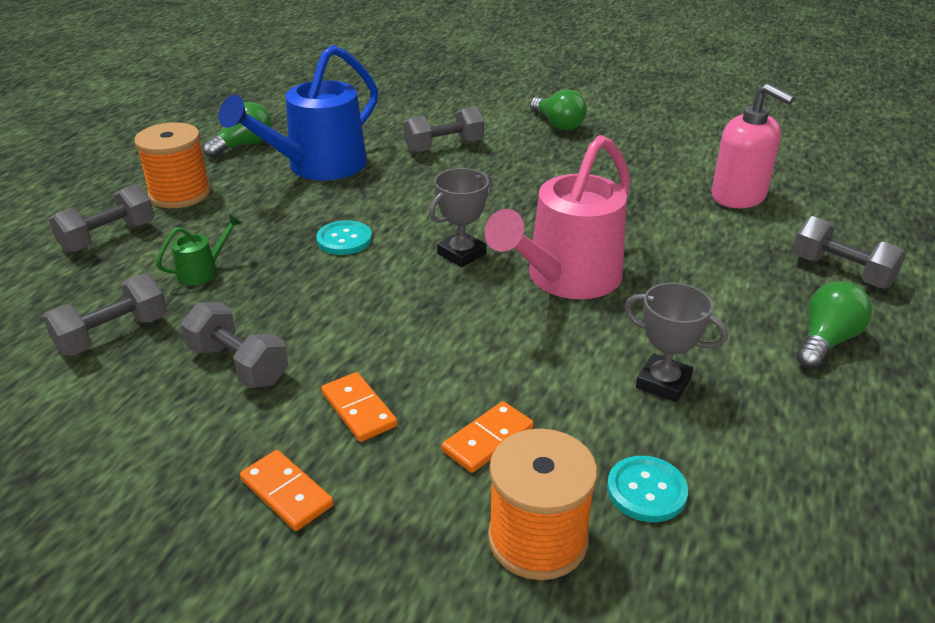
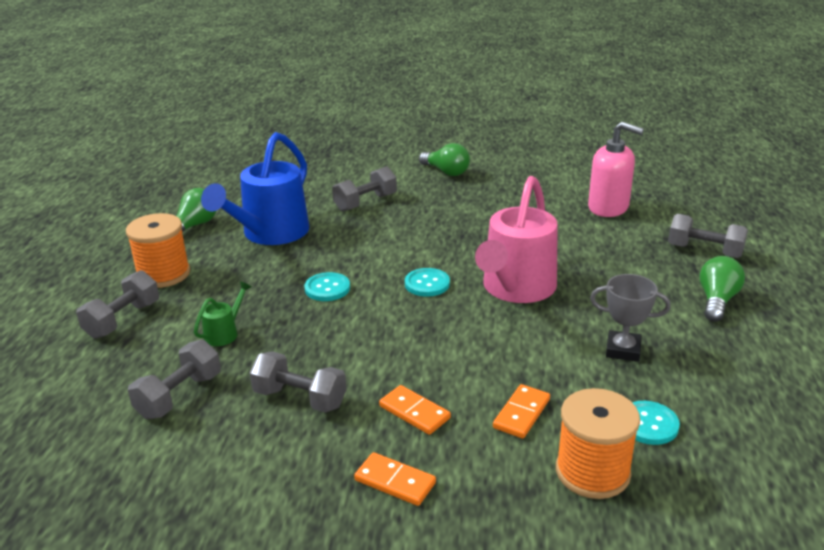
camera: 15 degrees left, 5 degrees down
grey trophy [429,168,493,267] -> turquoise button [405,268,450,297]

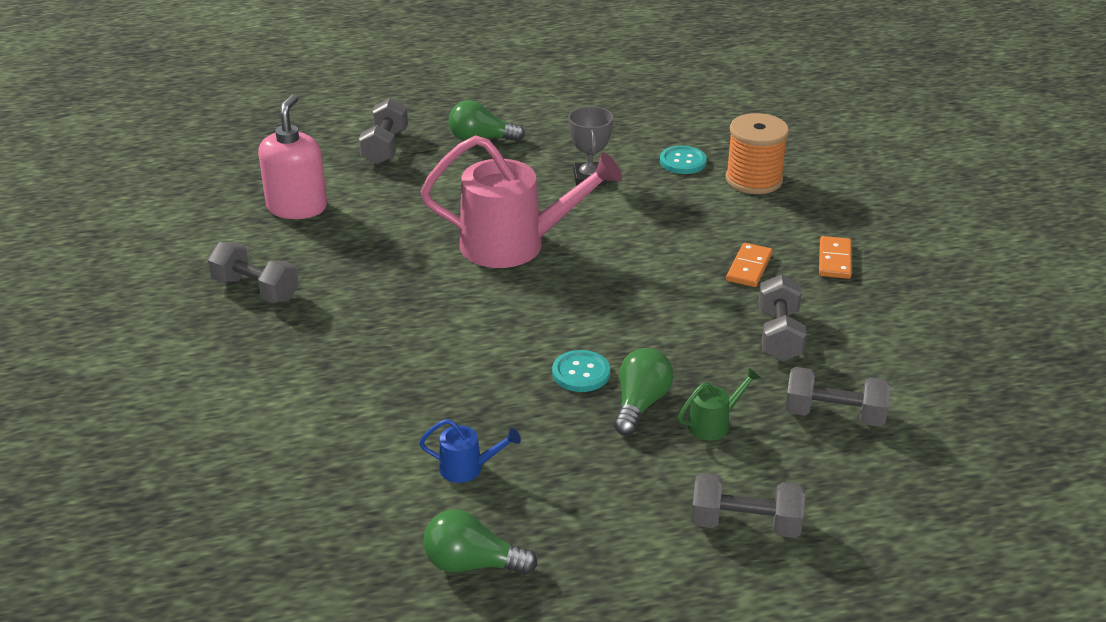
camera: 110 degrees left, 5 degrees up
orange spool [126,213,190,288] -> none
green watering can [194,281,251,346] -> green watering can turned 135 degrees clockwise [678,367,761,440]
blue watering can [201,132,309,245] -> blue watering can [419,419,521,483], size x0.42
grey dumbbell [332,166,397,211] -> grey dumbbell moved to [208,242,299,303]
turquoise button [405,268,450,297] -> none
green light bulb [419,143,470,176] -> green light bulb moved to [614,348,673,435]
orange domino [493,384,550,439] -> none

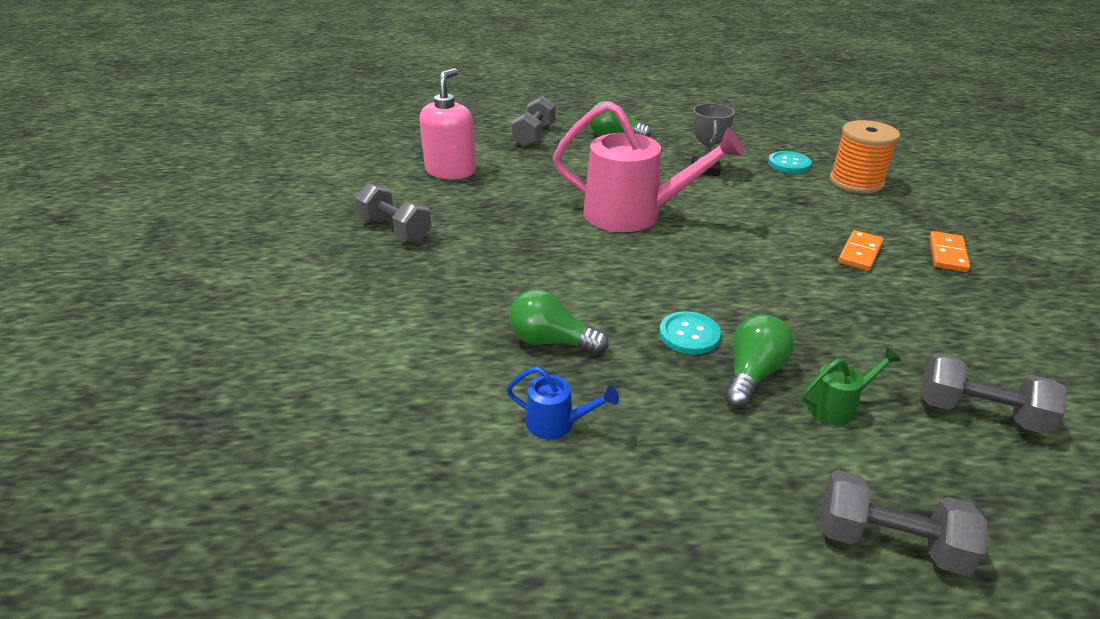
camera: 10 degrees right, 0 degrees up
green light bulb [423,509,538,575] -> green light bulb moved to [509,289,609,354]
grey dumbbell [758,274,806,361] -> none

